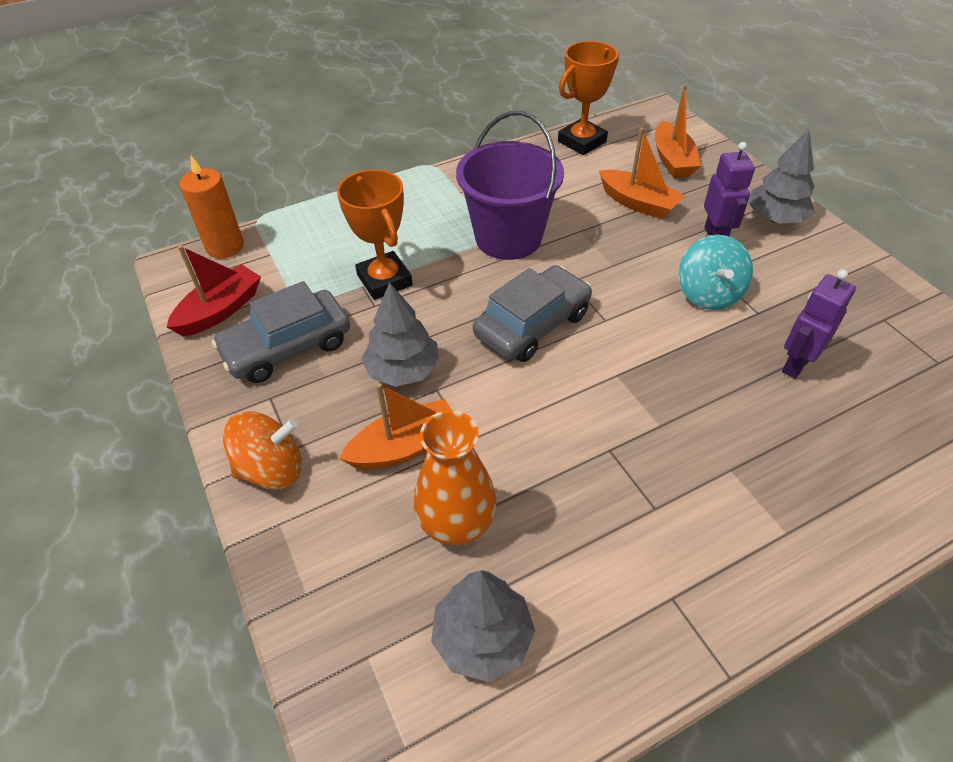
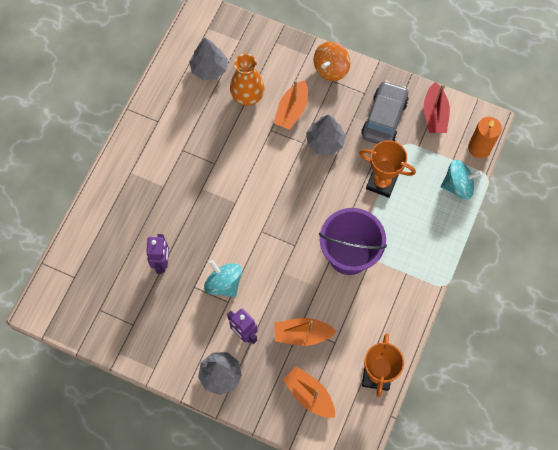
camera: 140 degrees right, 20 degrees up
grey car [473,265,592,362] -> none
none -> turquoise spinning top [441,160,482,200]

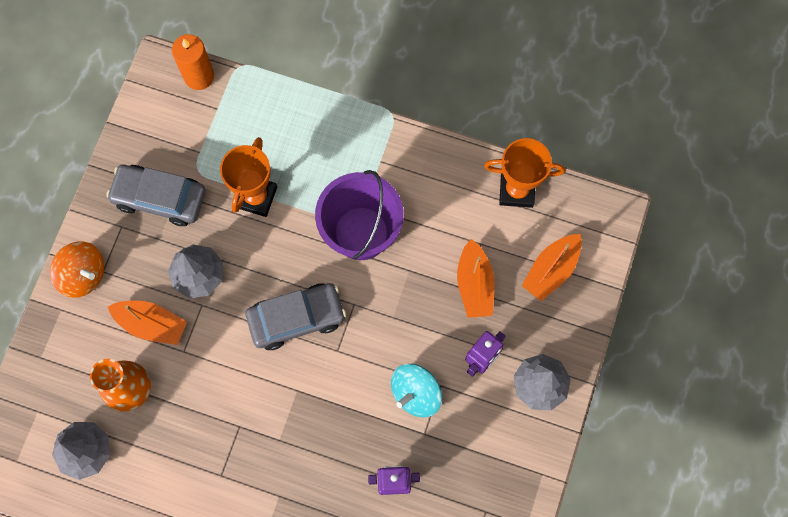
camera: 95 degrees left, 5 degrees up
red boat [424,82,450,133] -> none
turquoise spinning top [441,160,482,200] -> none
none -> grey car [245,283,346,350]

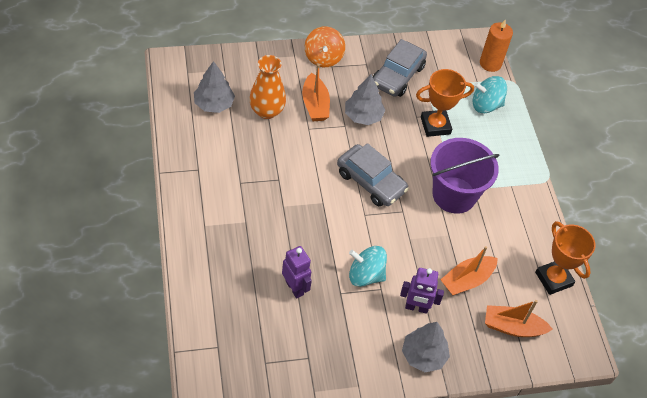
camera: 55 degrees right, 20 degrees down
grey car [106,165,206,226] -> grey car turned 135 degrees counterclockwise [373,39,427,97]
none -> turquoise spinning top [473,76,507,113]

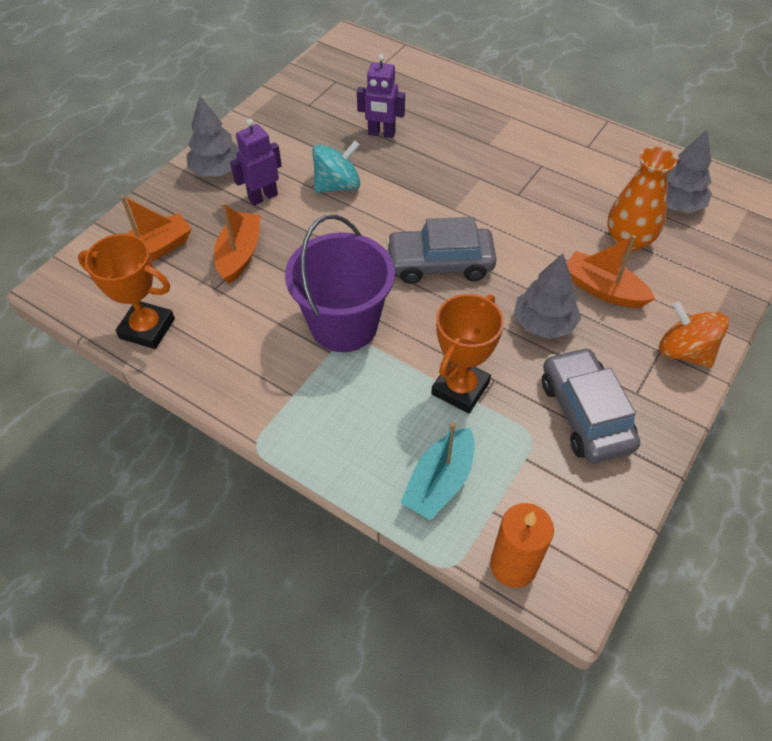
camera: 140 degrees right, 0 degrees up
turquoise spinning top [473,76,507,113] -> turquoise boat [400,422,474,520]

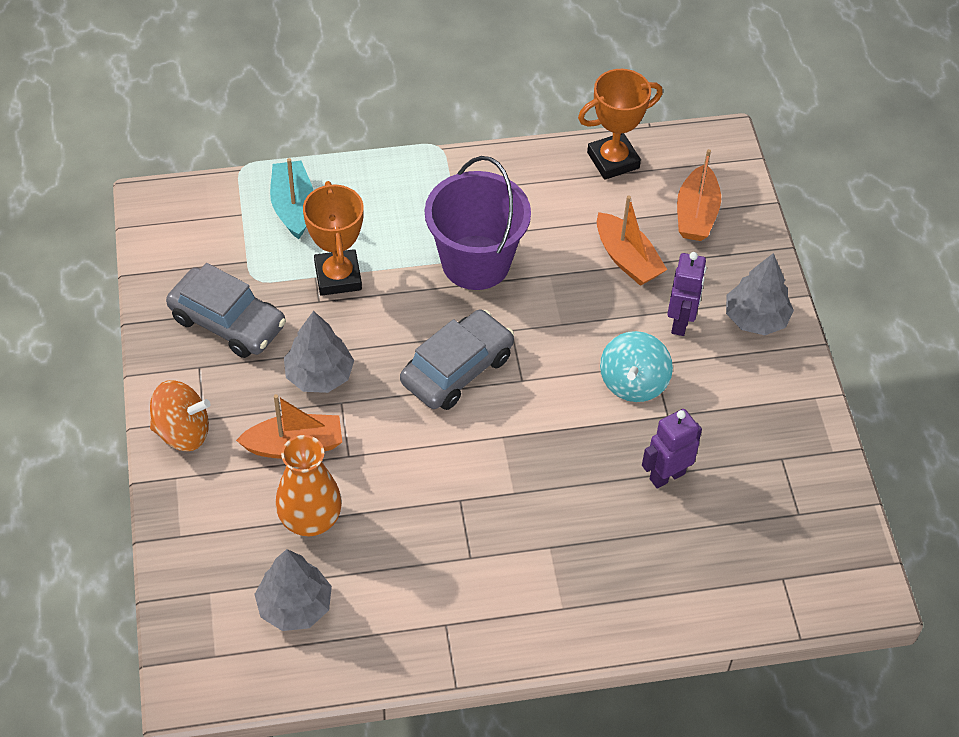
camera: 135 degrees right, 0 degrees up
orange candle [490,503,554,588] -> none

